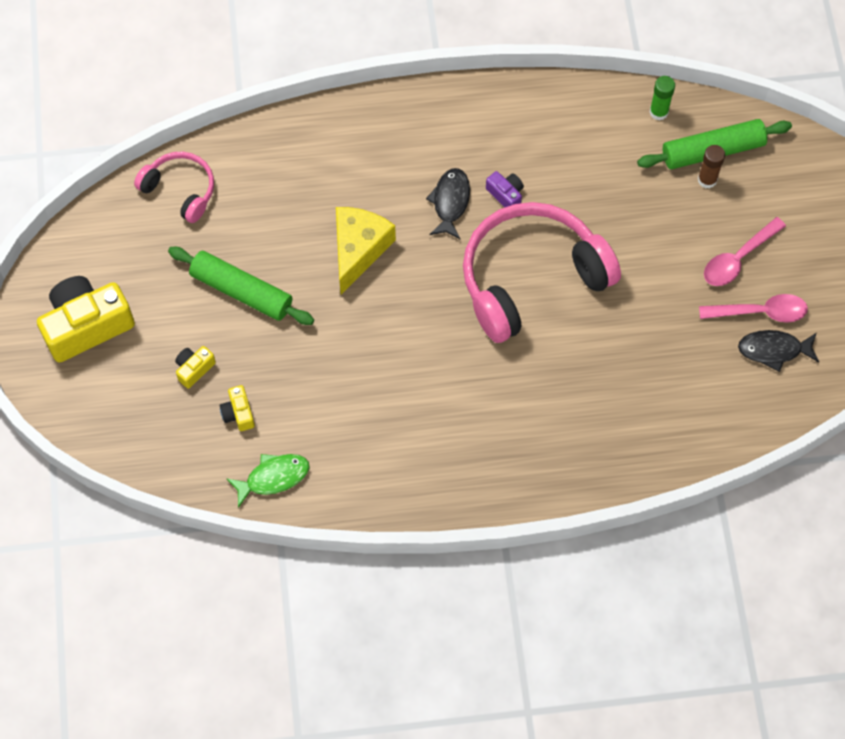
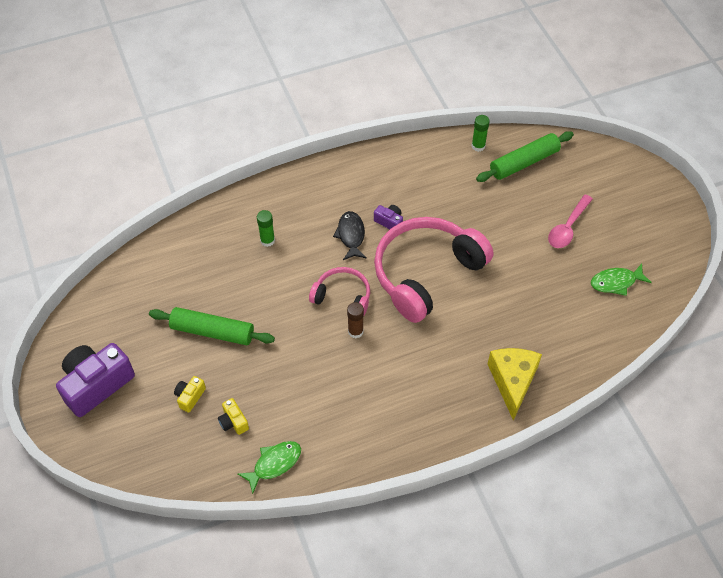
camera: 15 degrees left, 10 degrees down
yellow camera [37,276,135,363] -> purple camera [56,343,135,417]
pink headphones [134,152,214,223] -> pink headphones moved to [309,267,370,317]
yellow cheese [336,207,396,295] -> yellow cheese moved to [488,348,542,421]
brown glue stick [698,145,725,189] -> brown glue stick moved to [347,302,364,338]
pink spoon [699,294,808,323] -> none
black fish [738,330,819,372] -> green fish [591,264,652,296]
none -> green glue stick [257,210,275,247]

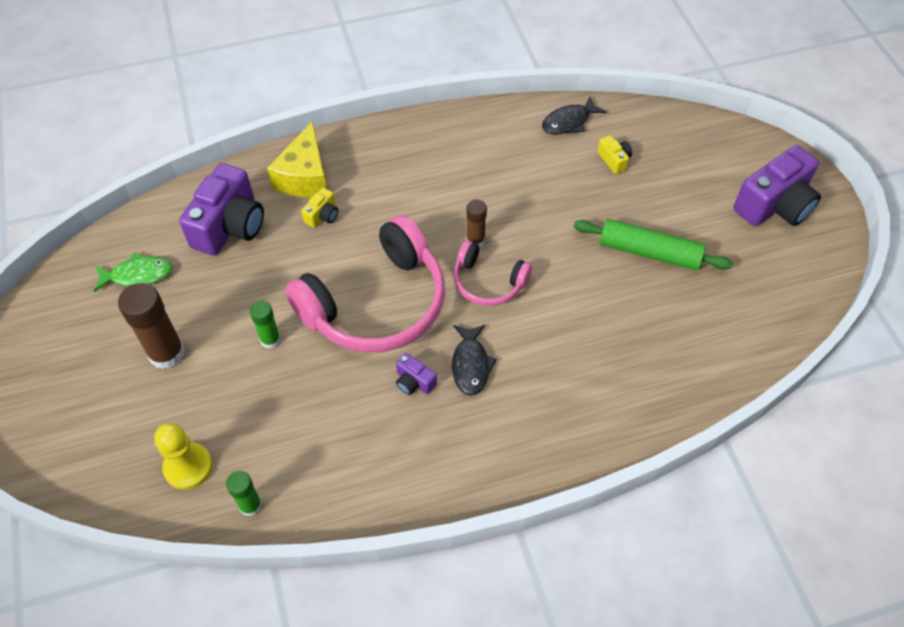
camera: 175 degrees left, 0 degrees up
yellow camera [174,376,206,413] -> yellow camera moved to [301,188,338,228]
green fish [237,441,301,494] -> black fish [542,96,606,134]
green glue stick [257,210,275,247] -> green glue stick moved to [250,301,281,349]
green rolling pin [476,131,574,182] -> yellow pawn [154,423,213,490]
pink spoon [548,195,593,248] -> brown glue stick [118,283,185,369]
none -> purple camera [179,163,264,256]

